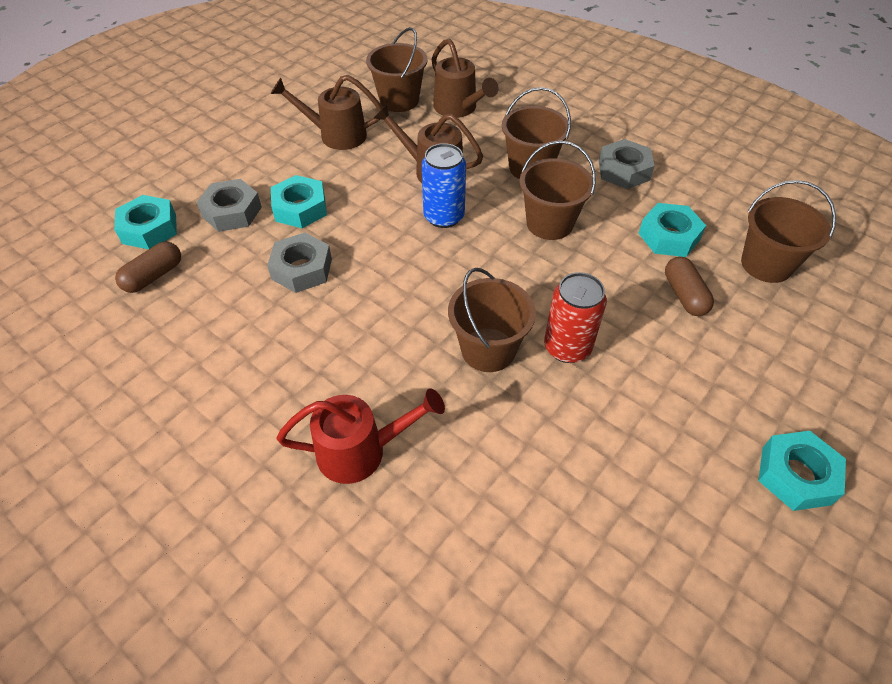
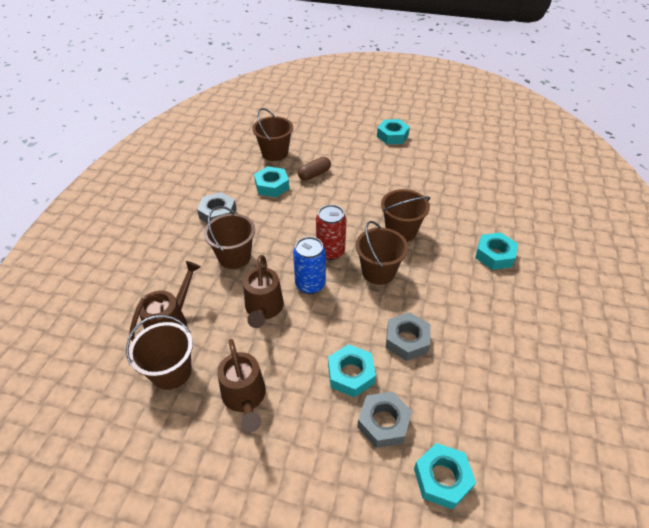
camera: 115 degrees left, 5 degrees down
brown capsule [115,242,181,293] -> none
red watering can [277,388,445,484] -> turquoise nut [475,232,518,270]
brown bucket [520,141,596,240] -> brown bucket moved to [356,221,408,285]
red can [544,272,607,363] -> red can moved to [316,205,346,260]

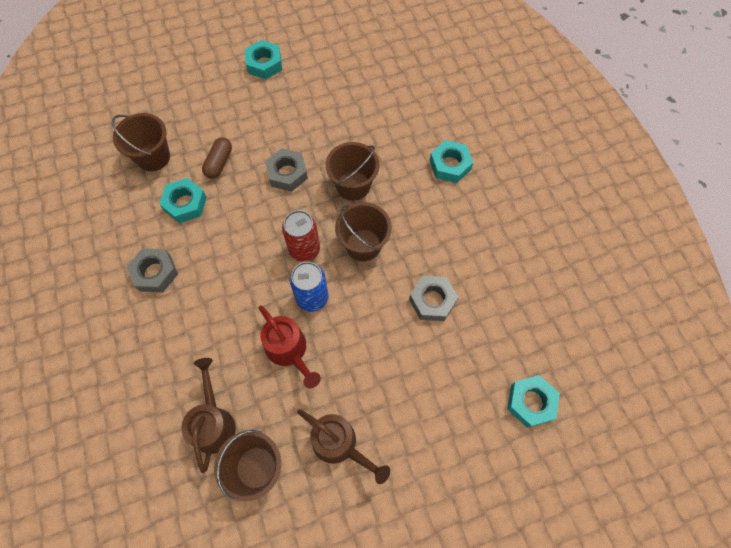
camera: 35 degrees left, 20 degrees up
brown bucket [204,206,255,269] -> none
brown watering can [243,255,284,328] -> red watering can [259,306,321,389]
turquoise nut [328,344,376,398] -> none
grey nut [357,392,412,448] -> grey nut moved to [265,148,308,192]

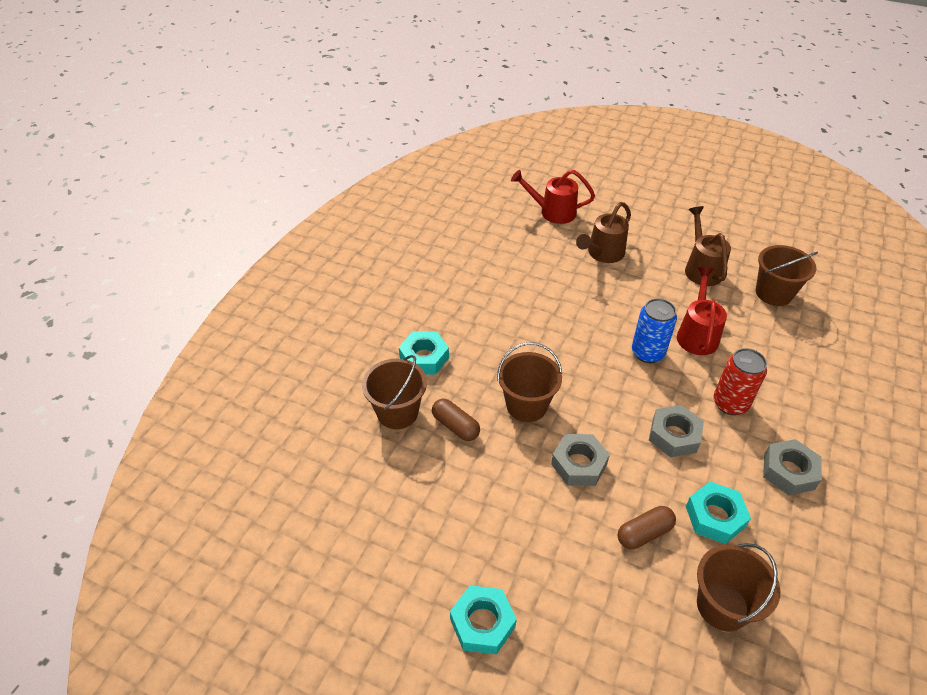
camera: 135 degrees left, 20 degrees down
brown watering can [182,358,236,473] -> brown watering can moved to [576,202,631,263]
red can [282,210,320,262] -> red can moved to [713,348,767,415]
brown bucket [335,202,392,262] -> brown bucket moved to [362,355,427,429]
grey nut [409,276,458,321] -> grey nut moved to [649,405,704,457]
turquoise nut [507,375,560,428] -> red watering can [511,170,595,224]
none -> brown capsule [432,399,480,441]

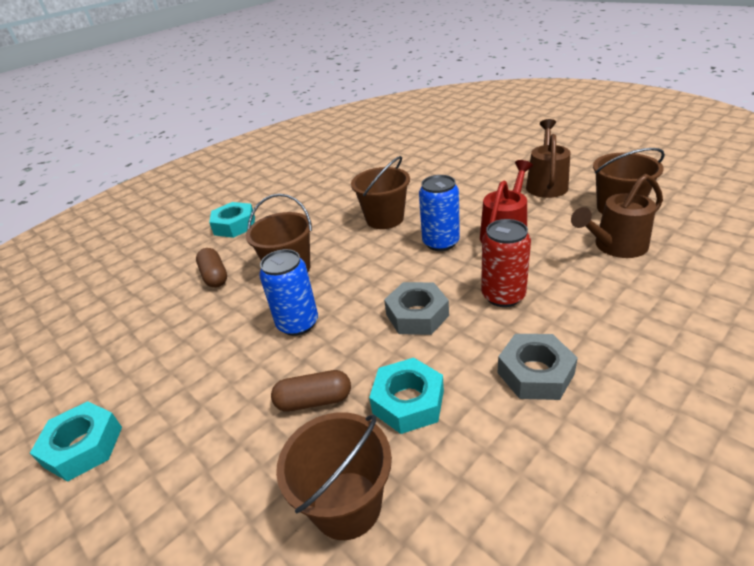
camera: 25 degrees right, 10 degrees down
brown bucket [362,355,427,429] -> brown bucket moved to [351,156,410,229]
red watering can [511,170,595,224] -> none
grey nut [551,434,610,486] -> blue can [259,249,318,336]
brown watering can [576,202,631,263] -> brown watering can moved to [571,174,663,258]

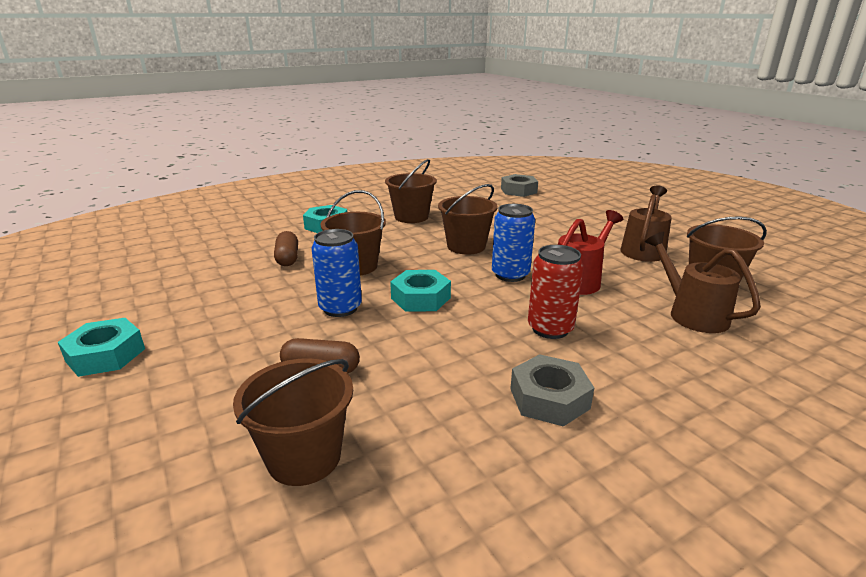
camera: 10 degrees right, 10 degrees down
turquoise nut [369,358,444,434] -> turquoise nut moved to [390,270,451,312]
grey nut [384,282,449,335] -> grey nut moved to [501,174,538,197]
brown watering can [571,174,663,258] -> brown watering can turned 75 degrees clockwise [645,232,761,333]
none -> brown bucket [385,159,437,223]

